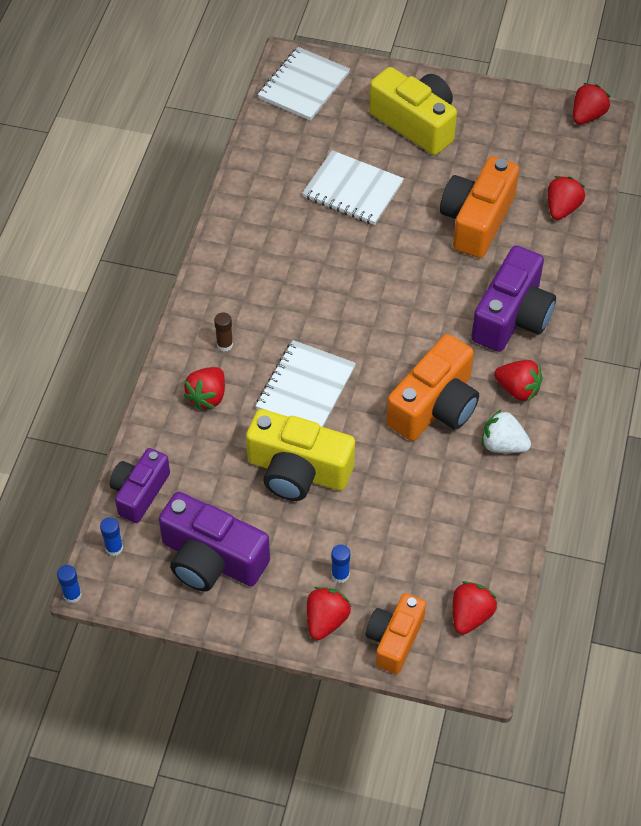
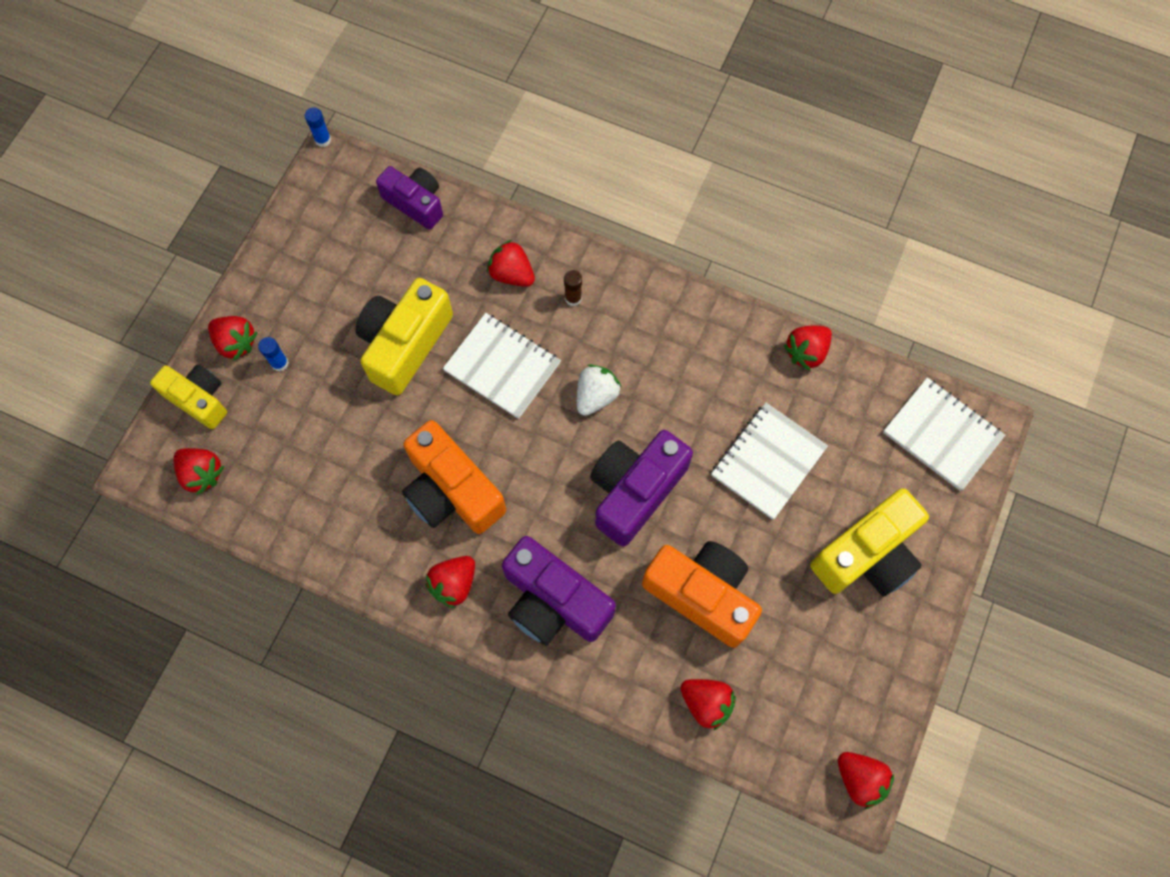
camera: 100 degrees right, 15 degrees up
blue glue stick [100,517,123,556] -> none
purple camera [159,492,270,592] -> purple camera moved to [590,430,693,546]
orange camera [366,593,426,674] -> yellow camera [150,365,227,429]
white strawberry [482,409,531,453] -> white strawberry moved to [577,364,621,416]
none -> red strawberry [784,326,832,371]

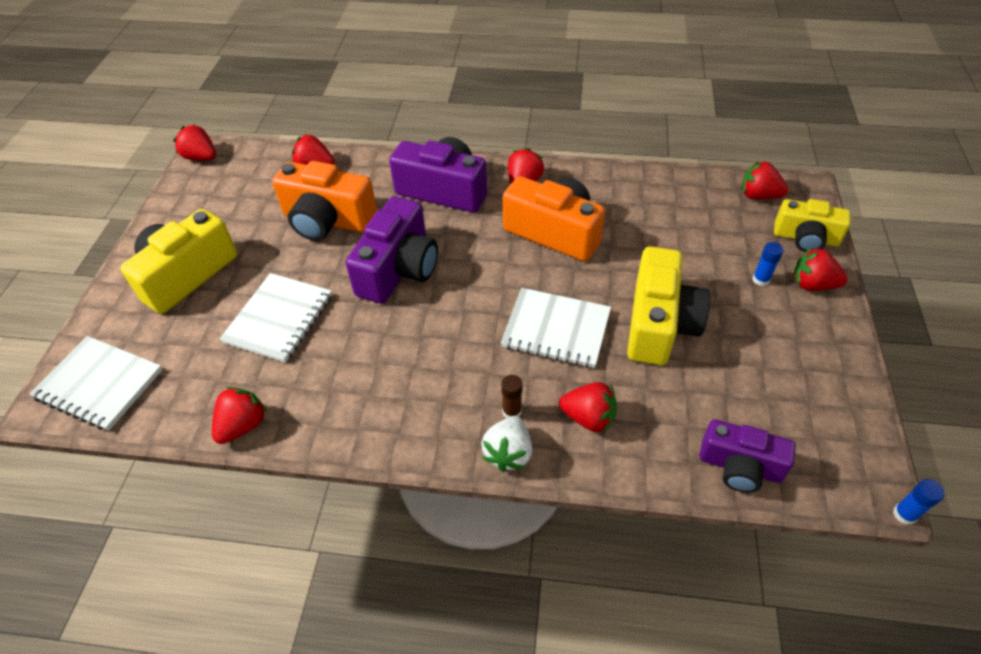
camera: 165 degrees right, 20 degrees down
white strawberry [577,364,621,416] -> white strawberry moved to [481,416,532,472]

